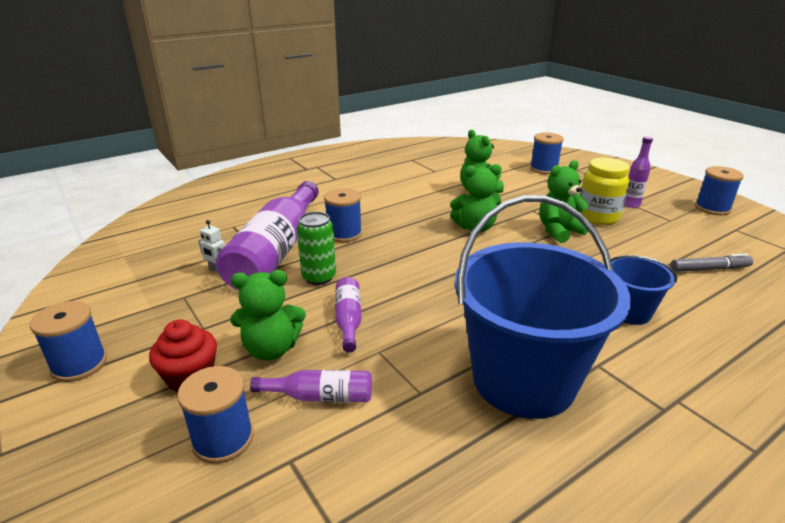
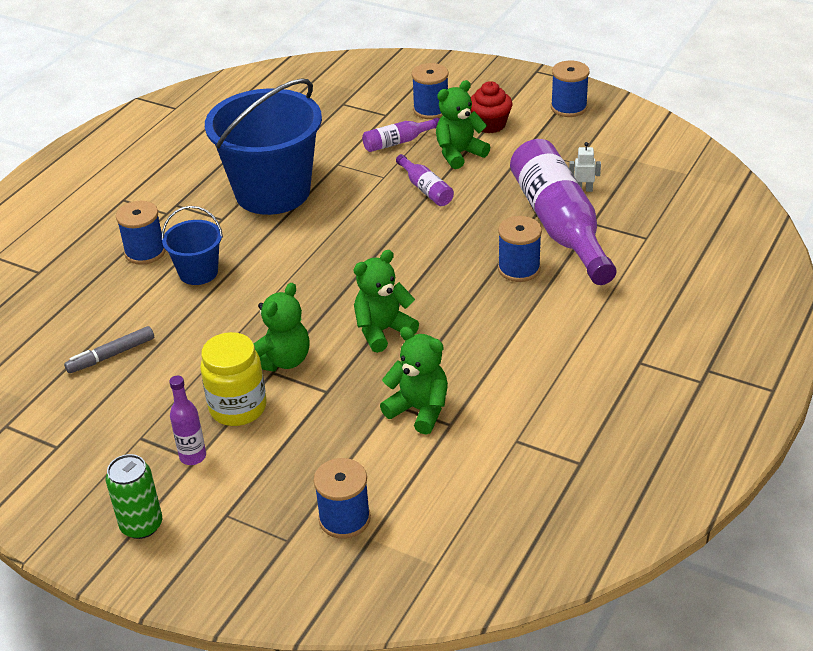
camera: 155 degrees right, 10 degrees up
green can [297,212,336,285] -> green can moved to [106,454,162,539]
blue spool [695,166,744,215] -> blue spool moved to [116,201,166,265]

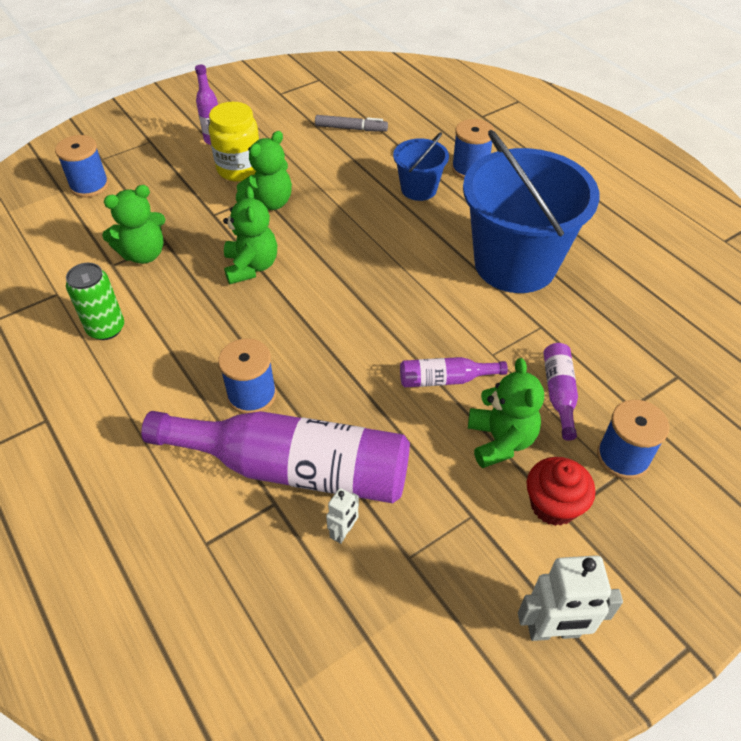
camera: 115 degrees right, 10 degrees up
grey marker [64,326,154,373] -> grey marker turned 105 degrees clockwise [315,115,388,131]
green can [106,454,162,539] -> green can moved to [66,263,124,340]
green teddy bear [254,283,310,372] -> green teddy bear turned 105 degrees counterclockwise [236,131,292,210]
blue spool [551,61,590,117] -> white robot [518,555,623,641]

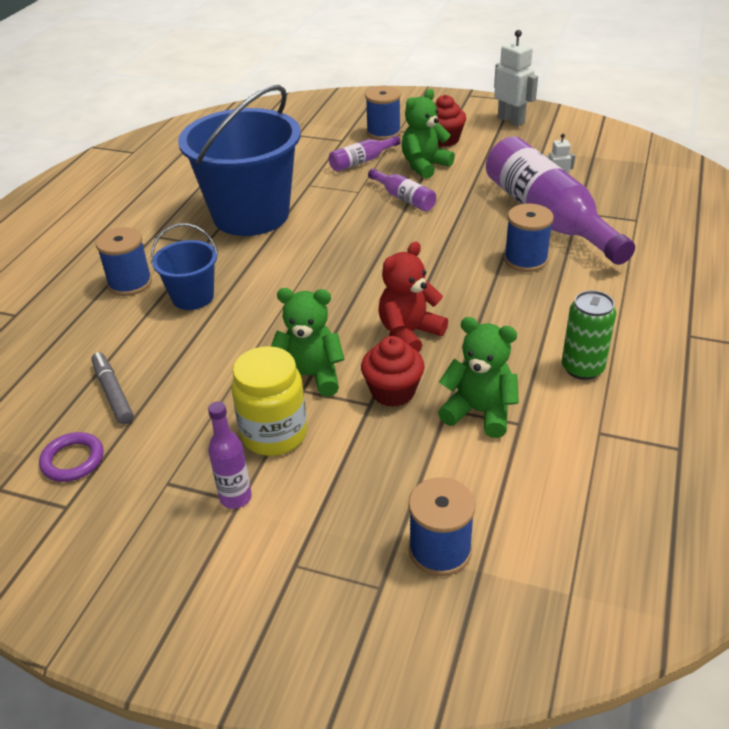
camera: 125 degrees left, 10 degrees down
green teddy bear [223,186,277,284] -> red teddy bear [379,242,448,352]
none -> purple ring [39,432,104,482]
none -> red cupcake [361,336,425,407]

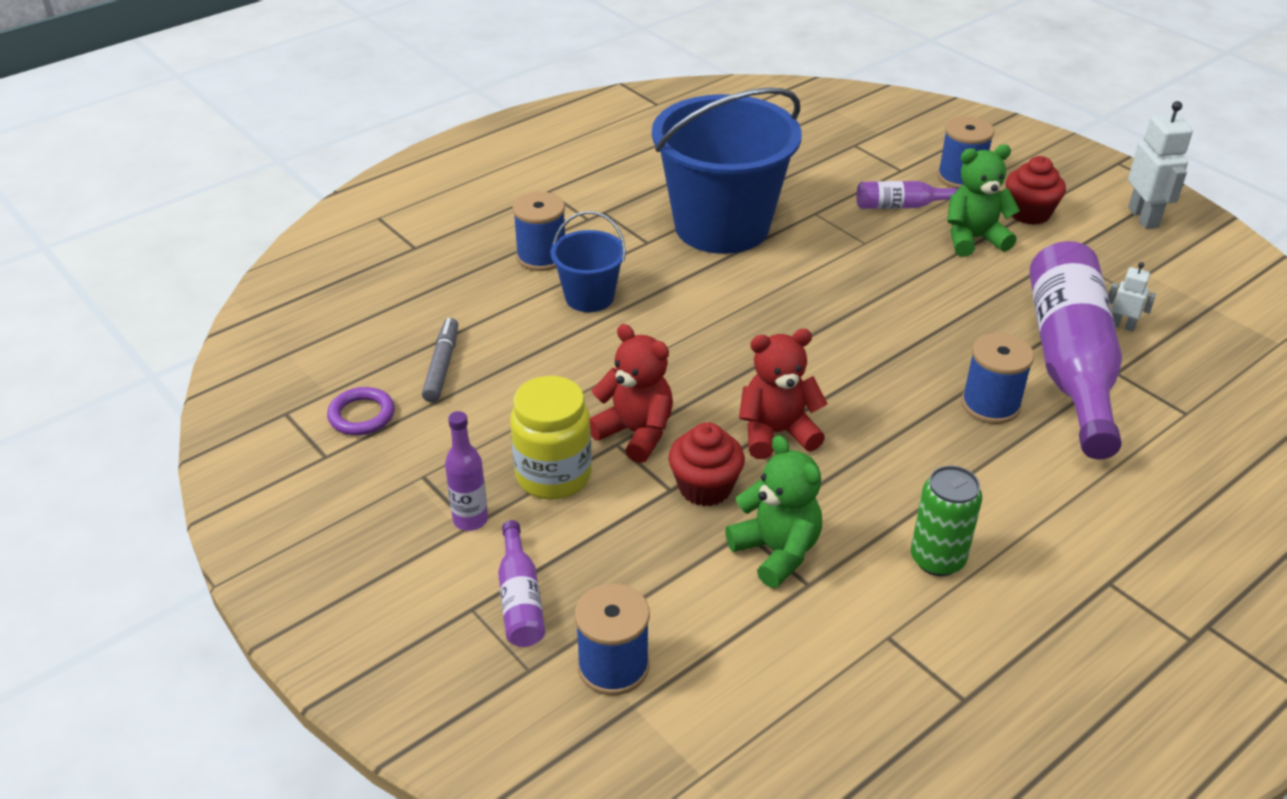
camera: 30 degrees right, 0 degrees up
green teddy bear [271,288,345,397] -> red teddy bear [590,324,673,463]
purple bottle [368,168,436,211] -> purple bottle moved to [498,520,545,647]

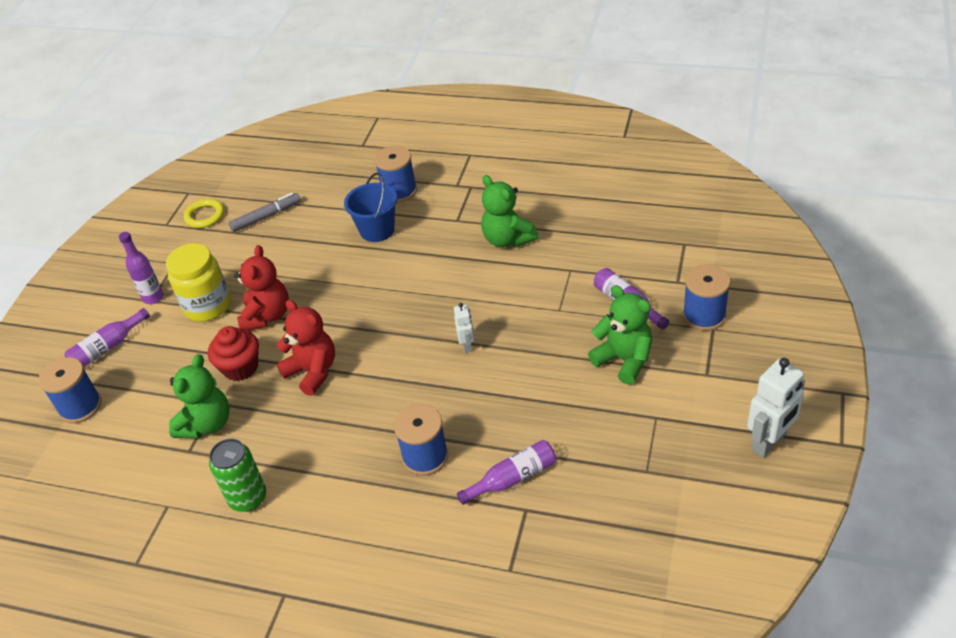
camera: 60 degrees right, 5 degrees up
purple ring [327,387,395,435] -> yellow ring [184,199,224,228]
blue bucket [652,87,802,254] -> green teddy bear [481,175,538,248]
red cupcake [1006,156,1066,225] -> none
purple bottle [1029,241,1122,459] -> purple bottle [457,440,556,505], size x0.44
white robot [1108,262,1156,332] -> white robot moved to [454,303,474,353]

